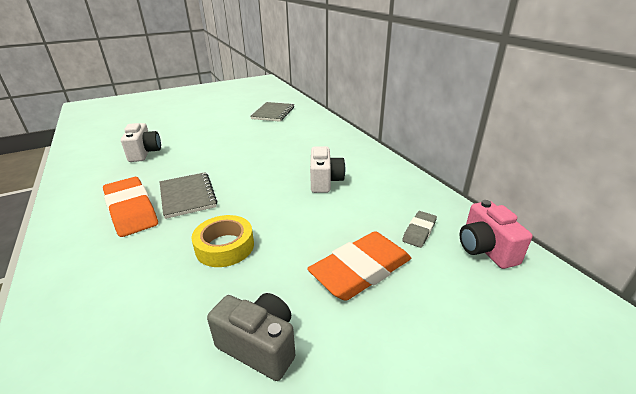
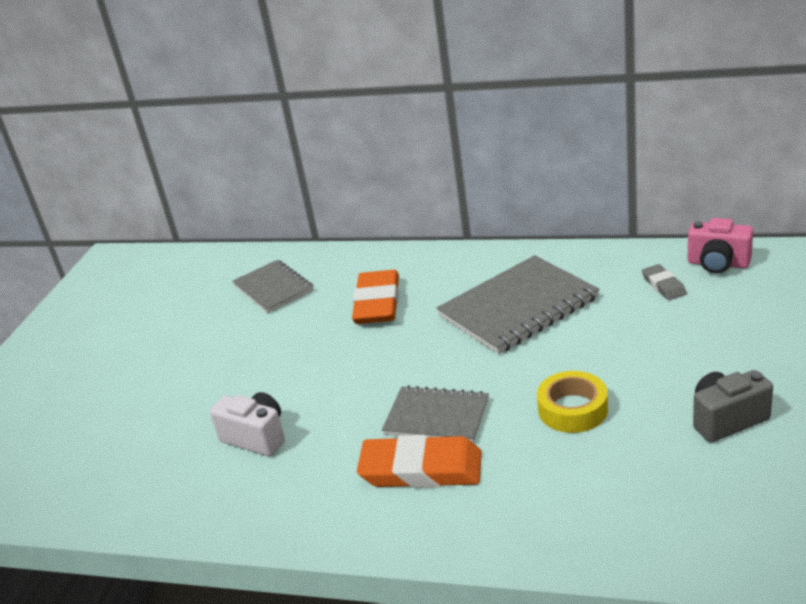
camera: 45 degrees left, 0 degrees up
orange eraser [307,231,411,301] -> orange eraser moved to [352,270,399,324]
white camera [310,146,345,193] -> grey notebook [436,255,600,354]

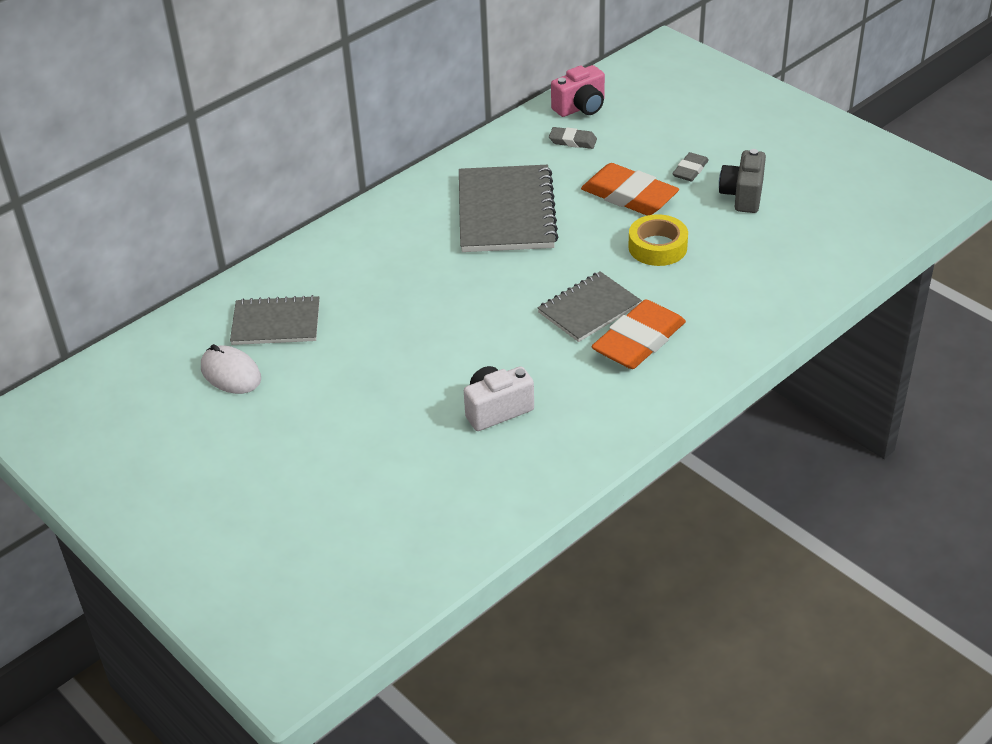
camera: 60 degrees left, 10 degrees up
orange eraser [352,270,399,324] -> orange eraser moved to [581,163,679,216]
none -> white mouse [201,344,261,394]
none -> grey eraser [672,152,709,181]

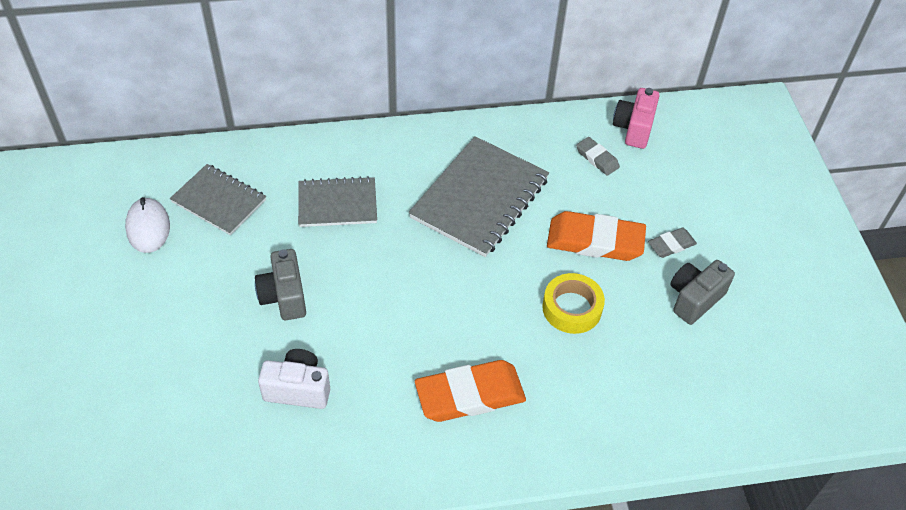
camera: 30 degrees right, 10 degrees up
grey notebook [537,271,642,342] -> grey notebook moved to [298,176,377,227]
pink camera [551,65,605,117] -> pink camera turned 105 degrees clockwise [613,88,660,149]
orange eraser [581,163,679,216] -> orange eraser turned 60 degrees counterclockwise [547,211,646,261]
none -> grey camera [255,249,306,320]

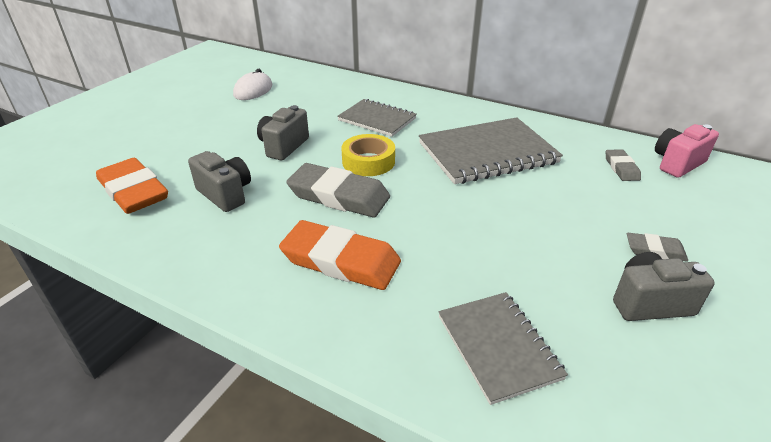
camera: 40 degrees right, 15 degrees down
grey notebook [170,164,266,235] -> grey notebook moved to [438,292,568,405]
white camera [258,349,330,409] -> grey camera [188,151,251,212]
yellow tape [542,273,605,334] -> yellow tape moved to [341,134,395,176]
orange eraser [547,211,646,261] -> orange eraser moved to [96,158,168,214]
none -> grey eraser [286,163,390,218]

